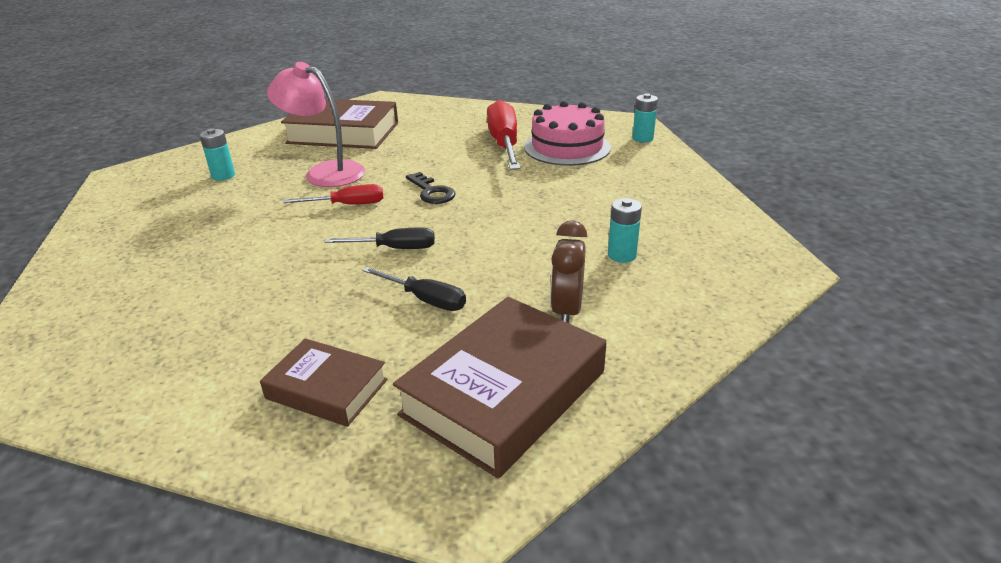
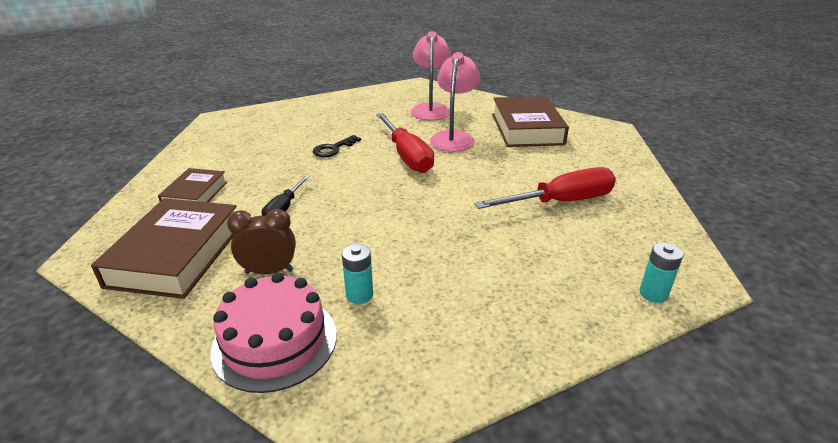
camera: 75 degrees right, 0 degrees up
turquoise battery [200,128,235,181] -> pink lamp [411,31,451,120]
red screwdriver [283,184,383,205] -> red screwdriver [376,113,434,173], size x1.78
black screwdriver [324,228,435,249] -> none
brown book [393,297,607,478] -> brown book turned 75 degrees clockwise [91,198,237,299]
black key [406,172,456,204] -> black key moved to [313,135,361,157]
pink cake [524,101,611,166] -> pink cake moved to [210,272,337,393]

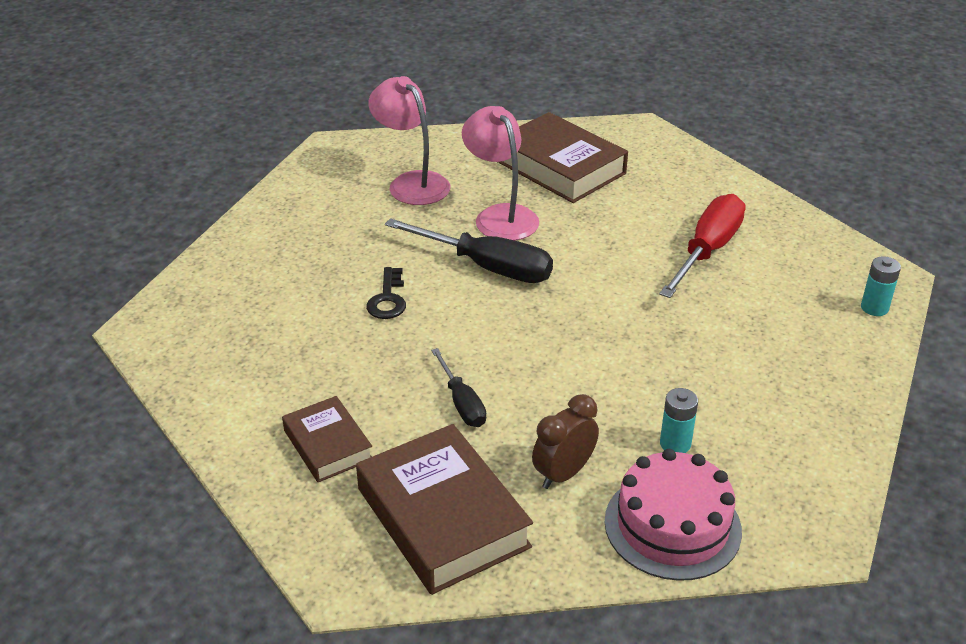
camera: 40 degrees left, 5 degrees up
red screwdriver [376,113,434,173] -> black screwdriver [385,218,553,283]

